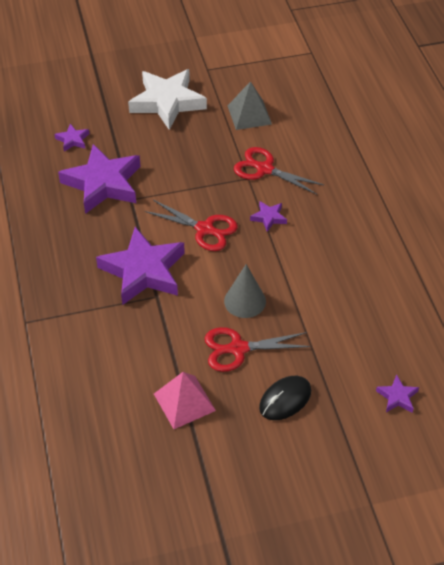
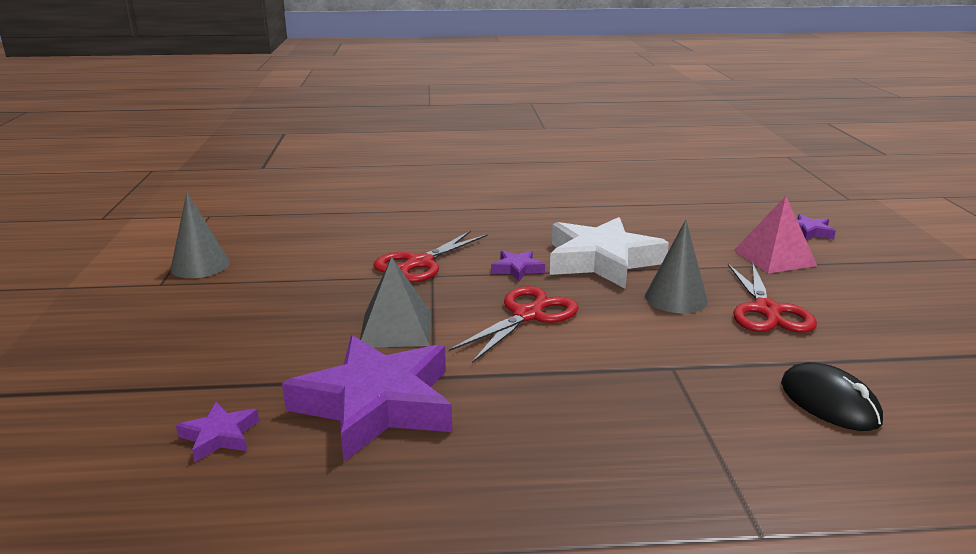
camera: 80 degrees left, 25 degrees down
purple star [96,227,185,305] -> none
white star [128,69,207,130] -> white star moved to [550,217,669,289]
pink pyramid [154,372,216,429] -> pink pyramid moved to [734,196,817,273]
grey pyramid [228,81,272,130] -> grey pyramid moved to [360,257,431,347]
black mouse [259,376,311,420] -> black mouse moved to [781,362,883,431]
none -> grey cone [170,193,230,278]

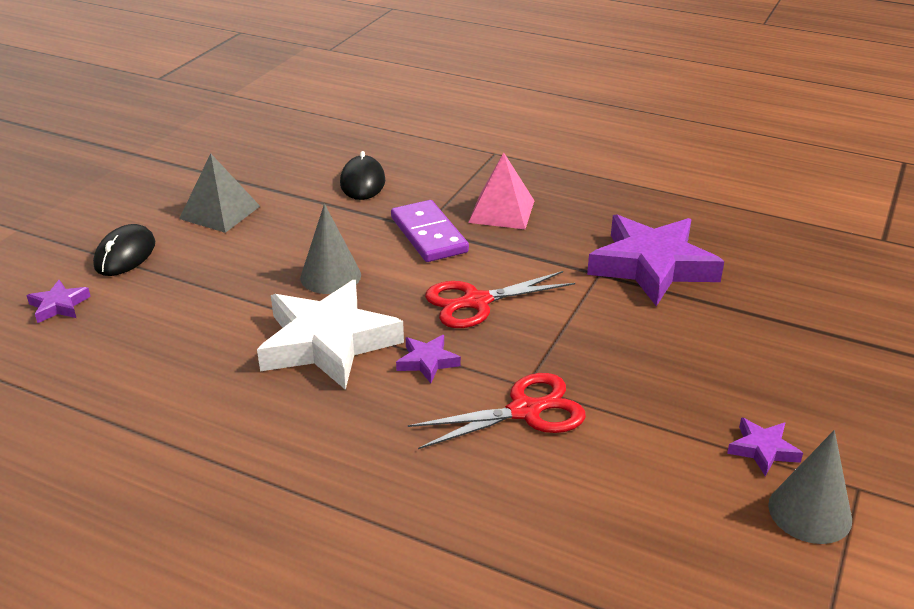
camera: 150 degrees left, 10 degrees up
purple star [176,402,259,462] -> purple star moved to [727,417,803,476]
grey pyramid [360,257,431,347] -> grey pyramid moved to [179,153,260,233]
red scissors [728,263,817,333] -> none
pink pyramid [734,196,817,273] -> pink pyramid moved to [468,153,534,229]
none -> black mouse [93,224,155,276]
none -> purple domino [391,200,469,262]

